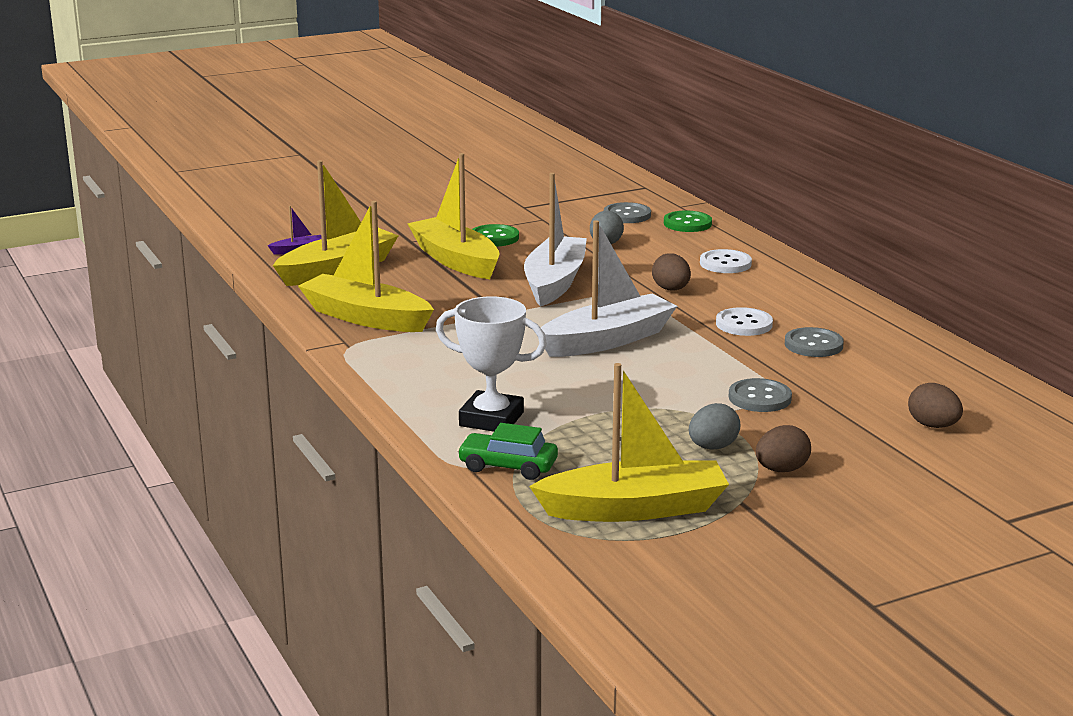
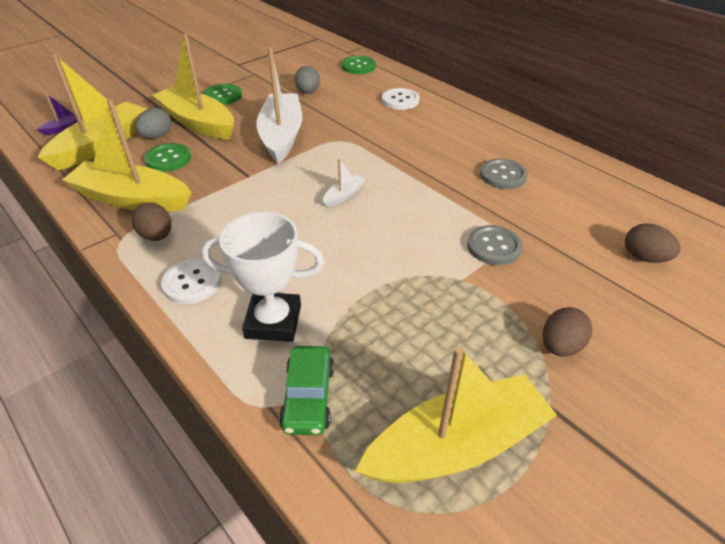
camera: 15 degrees left, 20 degrees up
green car [457,423,558,480] -> green car turned 90 degrees counterclockwise [279,346,334,435]
white boat [541,220,677,357] -> white boat [323,159,366,207], size x0.42
grey button [604,202,651,223] -> none
brown egg [652,254,691,291] -> brown egg moved to [132,202,171,241]
grey egg [689,403,741,450] -> grey egg moved to [135,108,172,139]
white button [716,307,773,336] -> white button moved to [161,259,221,304]
none -> green button [144,143,191,172]

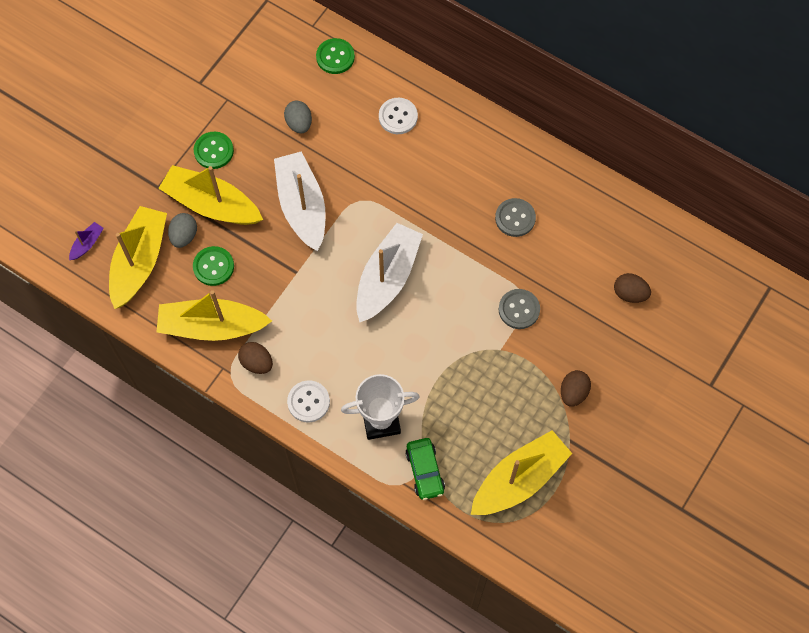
camera: 15 degrees left, 25 degrees up
white boat [323,159,366,207] -> white boat [356,223,423,322], size x2.38

